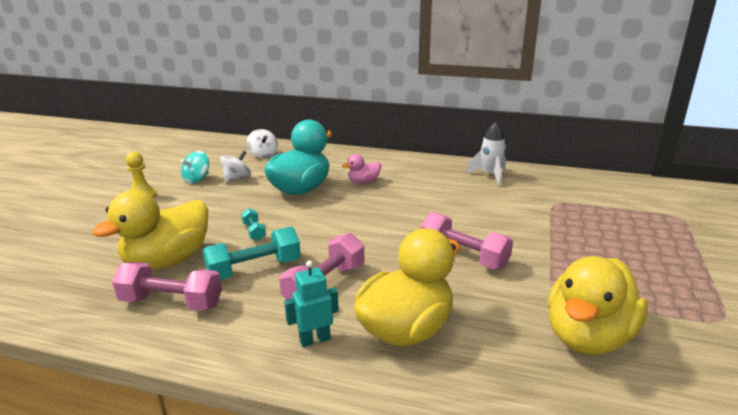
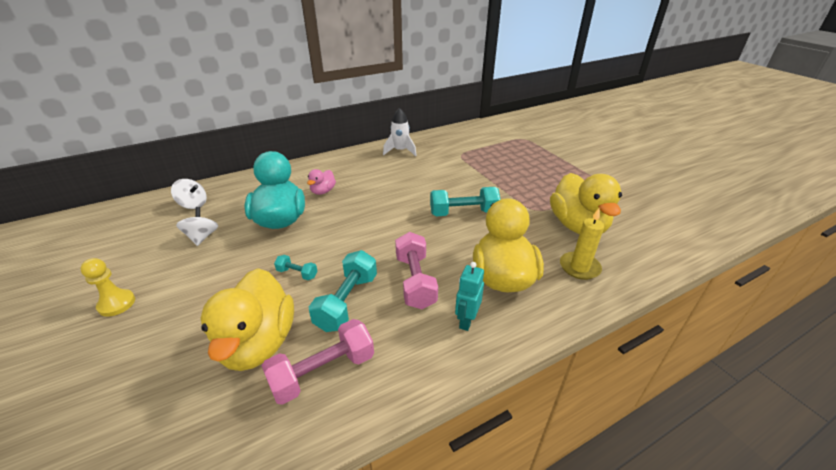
camera: 45 degrees left, 10 degrees up
turquoise spinning top [181,151,209,183] -> none
pink dumbbell [421,212,513,270] -> turquoise dumbbell [430,187,501,216]
none -> yellow candle [560,208,604,280]

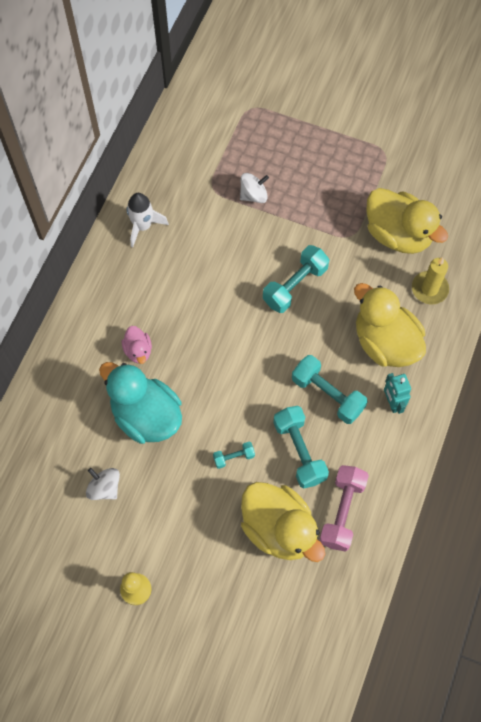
camera: 40 degrees left, 30 degrees up
white spinning top [171,179,207,209] -> white spinning top moved to [240,173,269,203]
pink dumbbell [395,232,438,309] -> turquoise dumbbell [292,355,368,424]

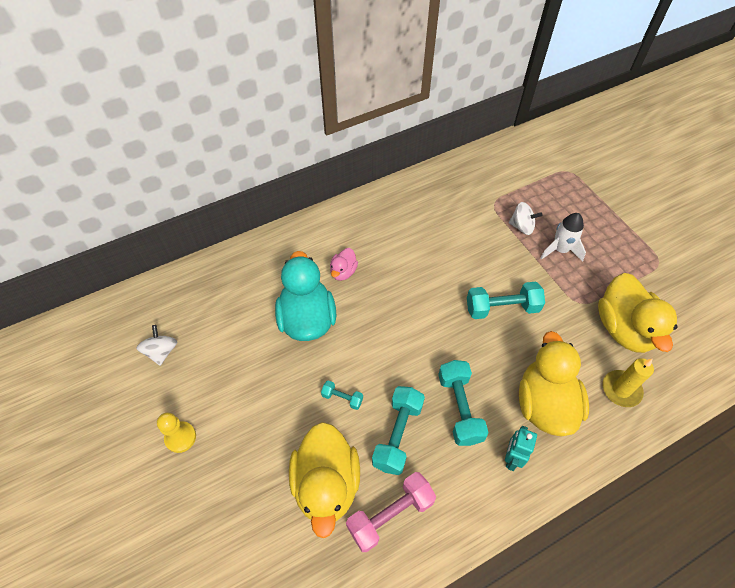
camera: 40 degrees right, 10 degrees down
white spinning top [86,468,120,500] -> white spinning top moved to [136,325,177,366]
white rocket [127,193,169,247] -> white rocket moved to [540,213,586,262]

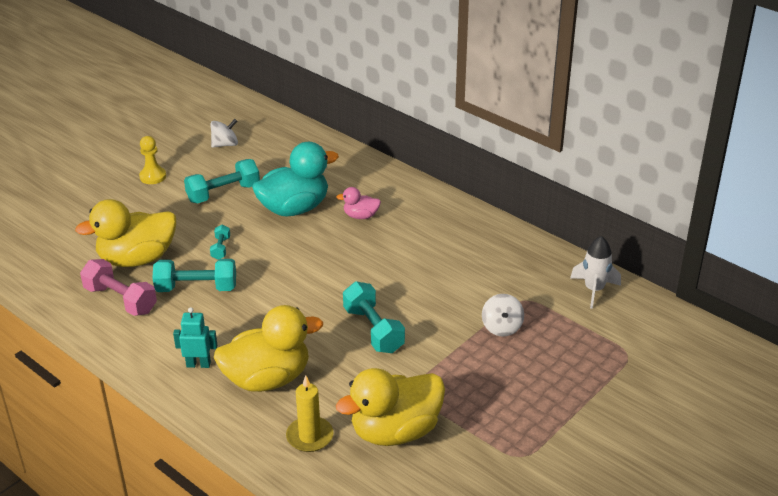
camera: 70 degrees right, 20 degrees down
turquoise dumbbell [438,360,489,446] -> turquoise dumbbell moved to [184,159,260,203]
white rocket [540,213,586,262] -> white rocket moved to [570,236,621,309]

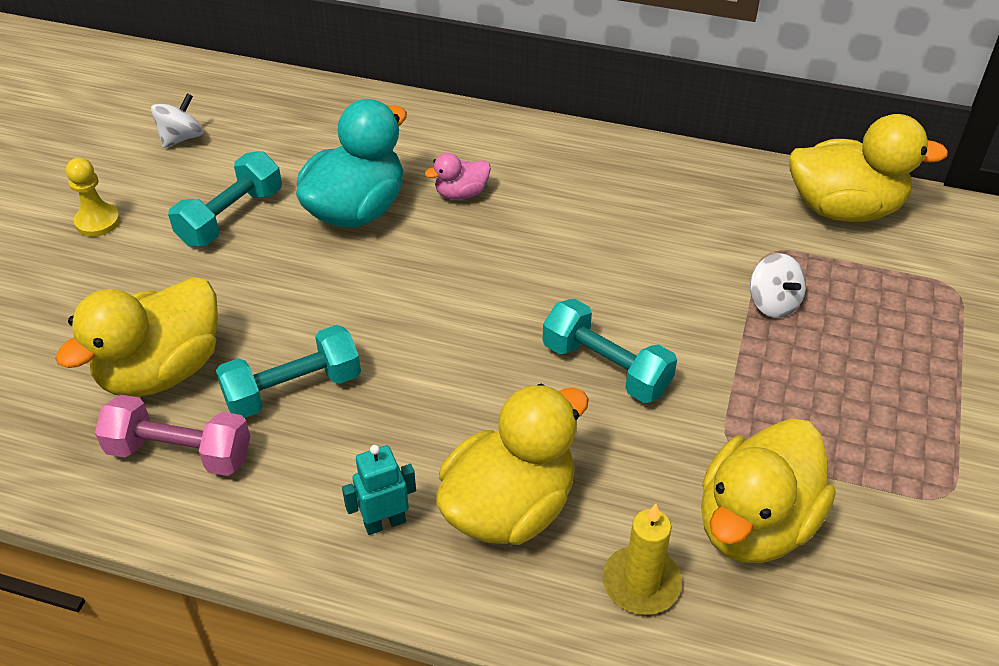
camera: 25 degrees left, 10 degrees up
turquoise dumbbell [210,225,230,260] -> none
white rocket [570,236,621,309] -> yellow duck [789,114,948,222]

